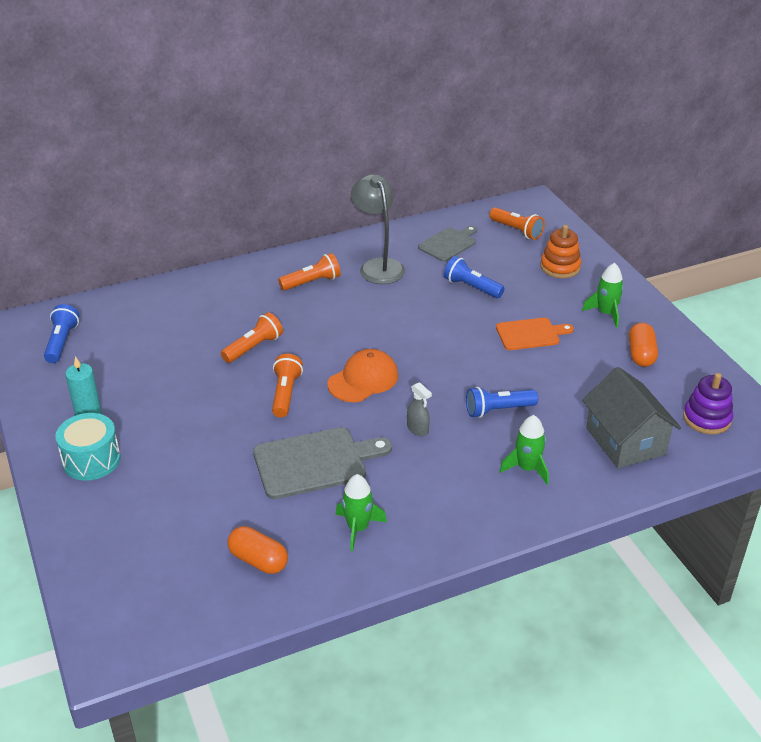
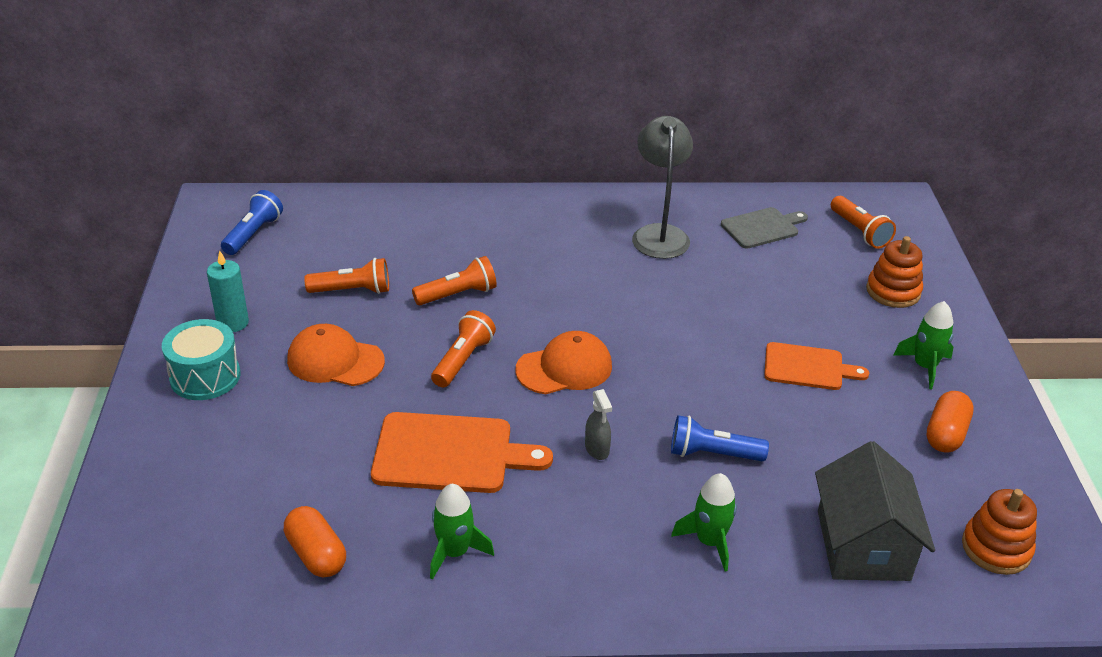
camera: 20 degrees right, 0 degrees up
grey cutting board [253,427,392,499] -> orange cutting board [371,412,553,493]
orange flashlight [278,253,341,291] -> orange flashlight moved to [304,258,389,294]
blue flashlight [444,256,505,298] -> none
purple stacking toy [683,373,733,434] -> orange stacking toy [962,489,1037,575]
none -> orange cap [287,324,385,386]

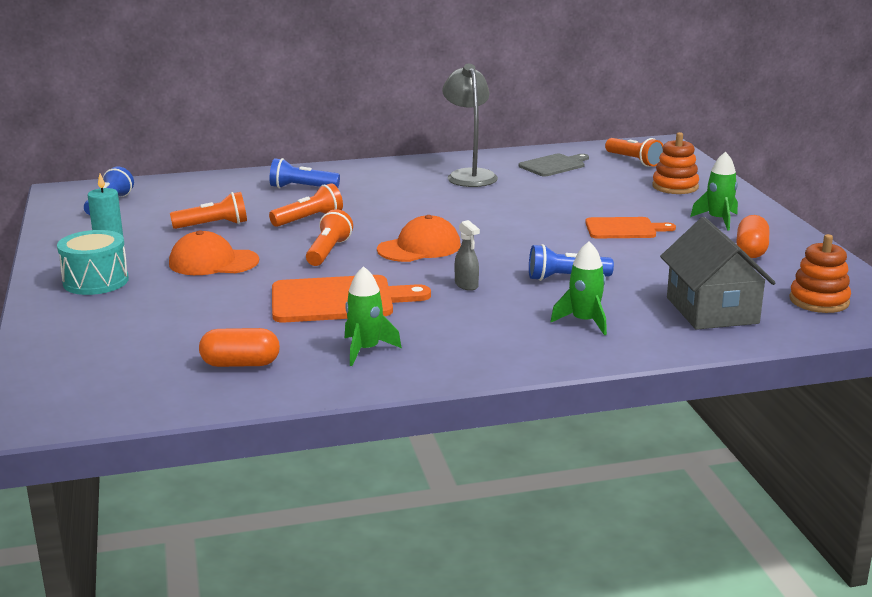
camera: 10 degrees left, 15 degrees down
orange capsule [284,506,346,577] -> orange capsule turned 45 degrees counterclockwise [199,328,280,367]
none -> blue flashlight [270,158,340,188]

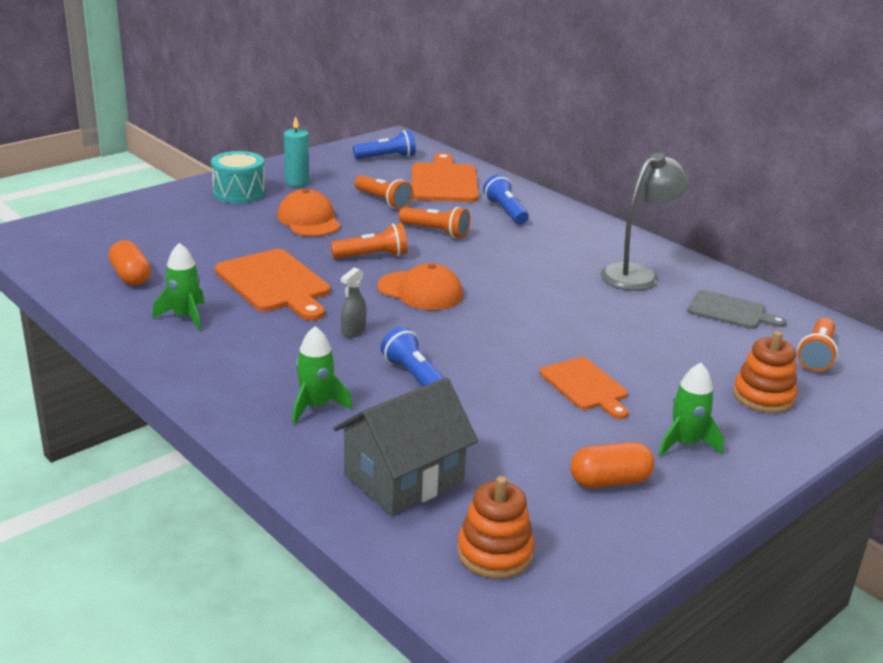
camera: 60 degrees right, 5 degrees up
none -> orange cutting board [412,153,479,202]

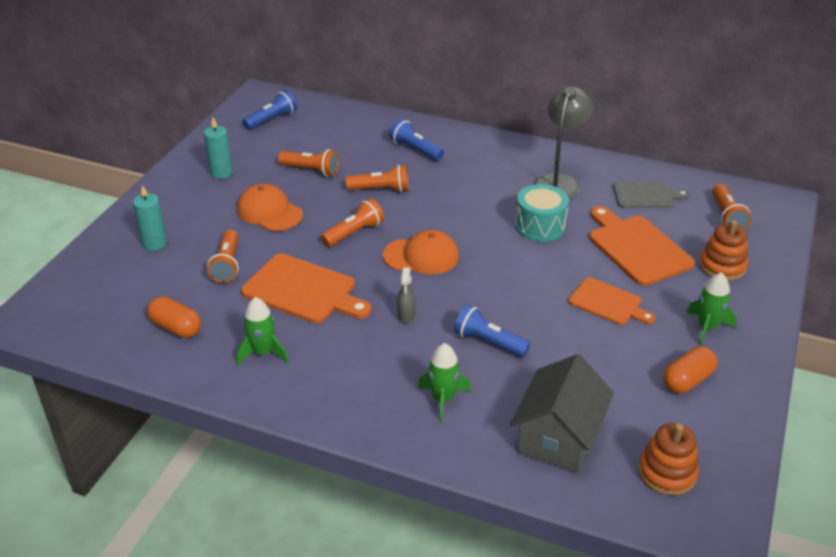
camera: 25 degrees left, 10 degrees up
turquoise drum [211,151,265,203] -> turquoise drum moved to [515,184,569,242]
orange cutting board [412,153,479,202] -> orange cutting board moved to [589,206,695,286]
none -> turquoise candle [133,185,167,251]
none -> orange flashlight [207,230,239,283]

